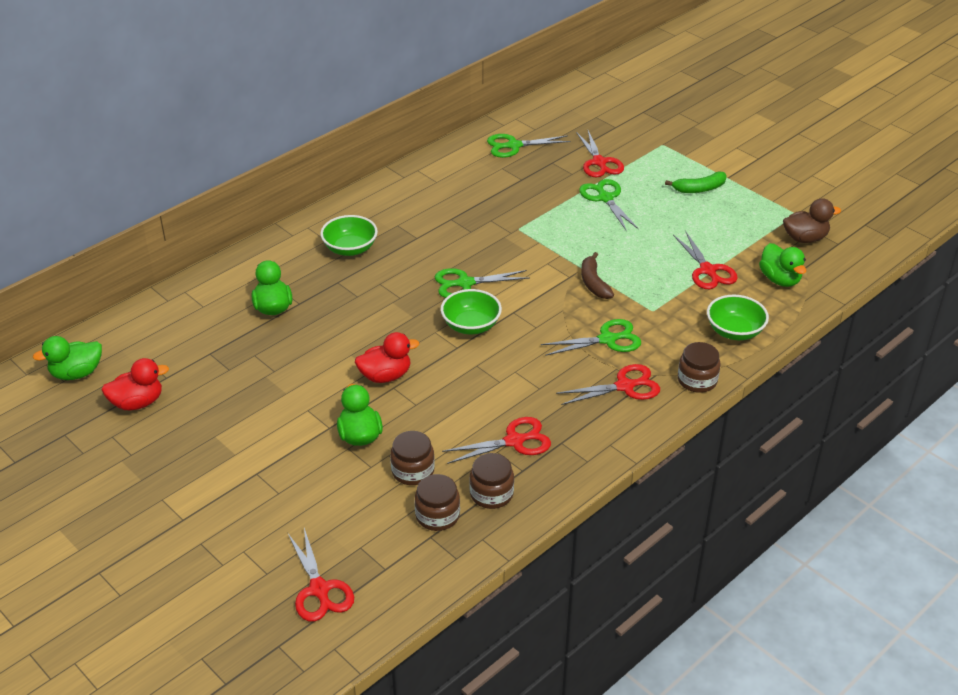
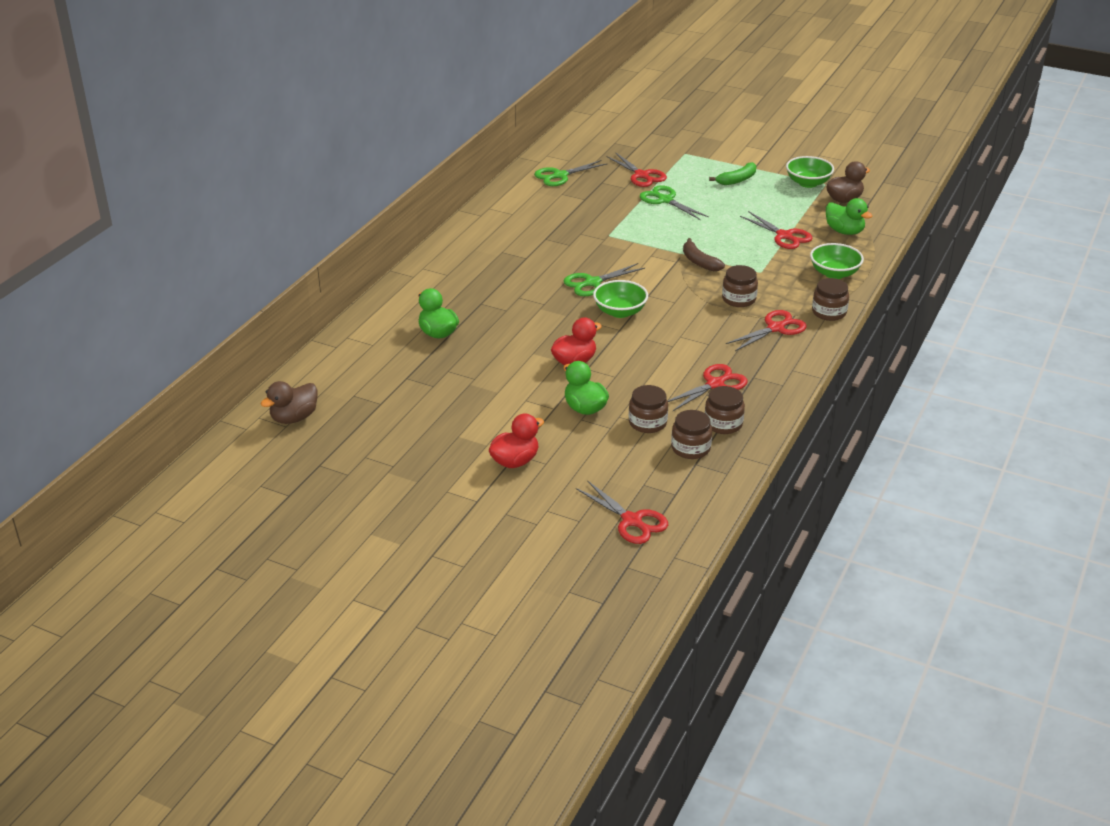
camera: 20 degrees left, 5 degrees down
green duck [33,336,102,380] -> brown duck [261,381,317,424]
red duck [102,358,169,410] -> red duck moved to [489,413,544,468]
green bowl [320,215,378,256] -> green bowl moved to [786,156,834,188]
green scissors [541,319,641,356] -> brown jar [722,265,758,307]

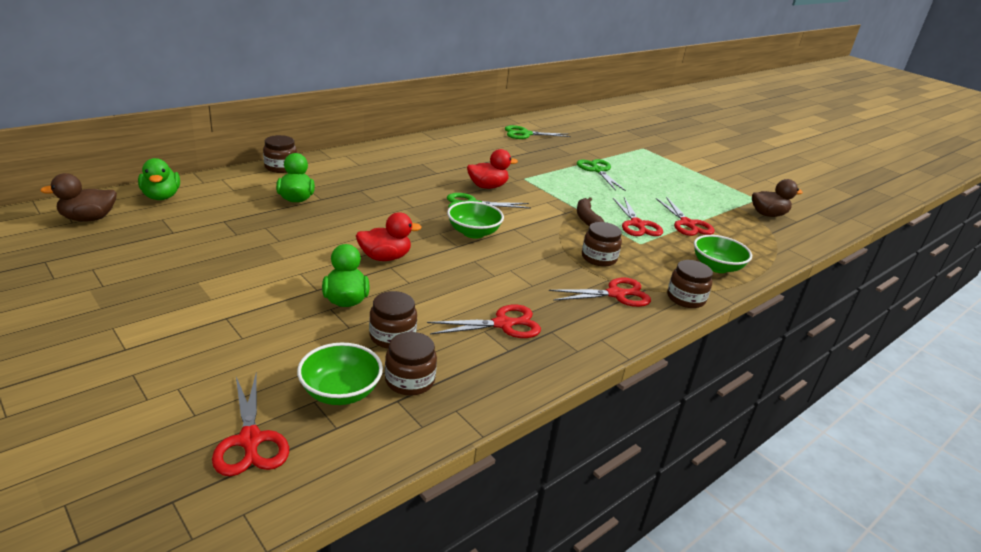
camera: 20 degrees right, 5 degrees down
red duck [489,413,544,468] -> red duck moved to [467,149,518,189]
red scissors [607,152,667,187] -> red scissors moved to [613,197,663,236]
brown jar [705,386,745,434] -> brown jar moved to [263,135,297,173]
green banana [709,162,756,185] -> none
green bowl [786,156,834,188] -> green bowl moved to [297,343,383,405]
green duck [826,198,872,235] -> green duck moved to [138,158,180,200]

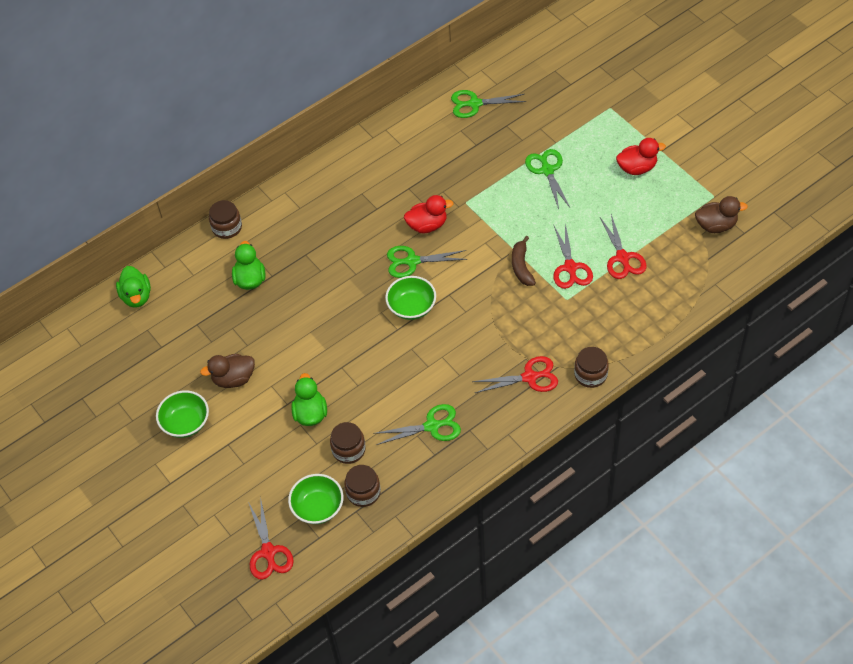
camera: 10 degrees right, 25 degrees up
brown duck [40,173,117,221] -> brown duck moved to [200,354,255,388]
red duck [356,212,422,261] -> red duck moved to [616,138,666,175]
red scissors [427,304,541,338] -> green scissors [373,404,461,445]
brown jar [582,222,622,266] -> none
green bowl [694,235,752,273] -> green bowl moved to [156,390,209,438]

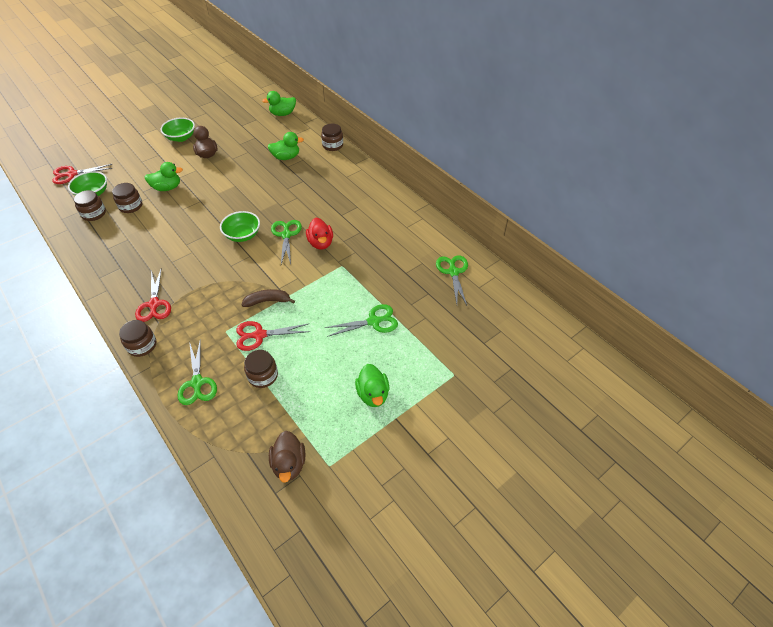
camera: 85 degrees right, 5 degrees down
green scissors [373,404,461,445] -> green scissors moved to [177,339,217,405]
red scissors [600,214,647,279] -> brown jar [244,350,278,388]
red duck [616,138,666,175] -> green duck [355,364,389,407]

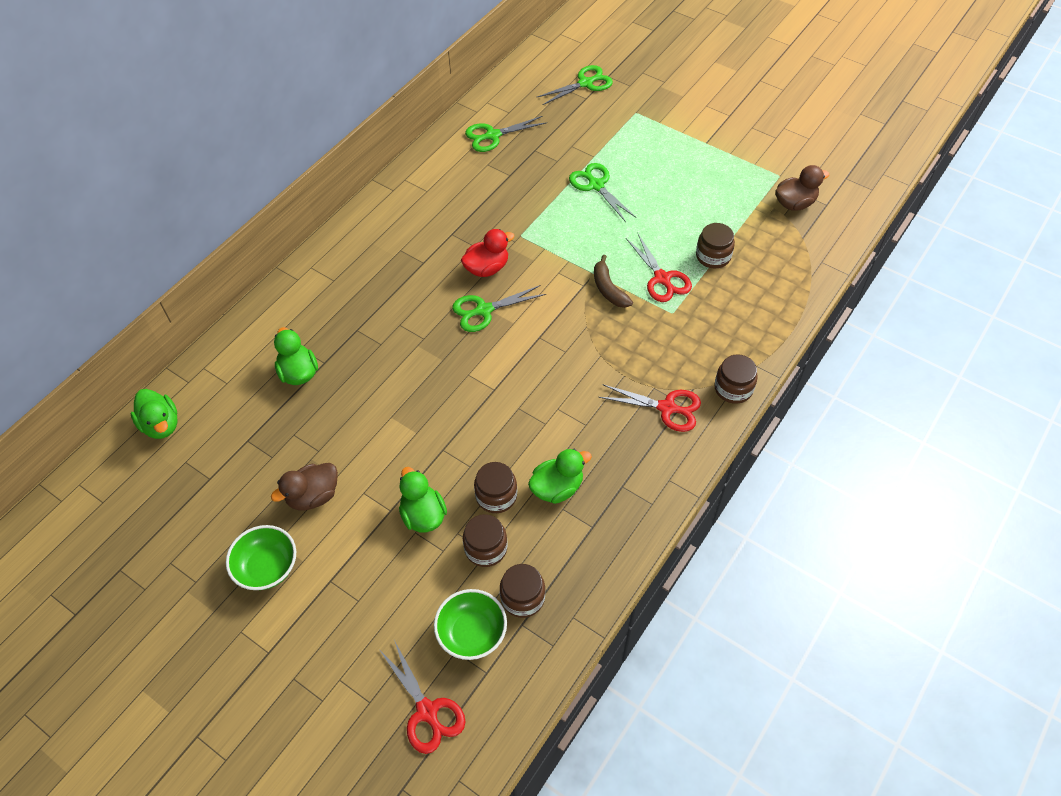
camera: 105 degrees left, 5 degrees up
red scissors [135,270,171,322] -> red scissors turned 45 degrees clockwise [599,384,701,432]
green scissors [177,339,217,405] -> green scissors moved to [536,65,613,105]
green bowl [220,211,260,242] -> none
brown jar [321,124,343,151] -> brown jar moved to [474,462,517,513]
green duck [355,364,389,407] -> green duck moved to [528,448,592,504]

